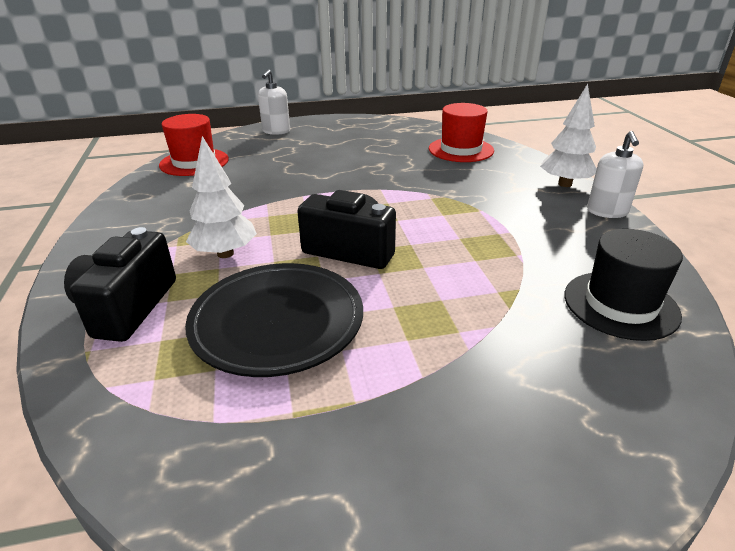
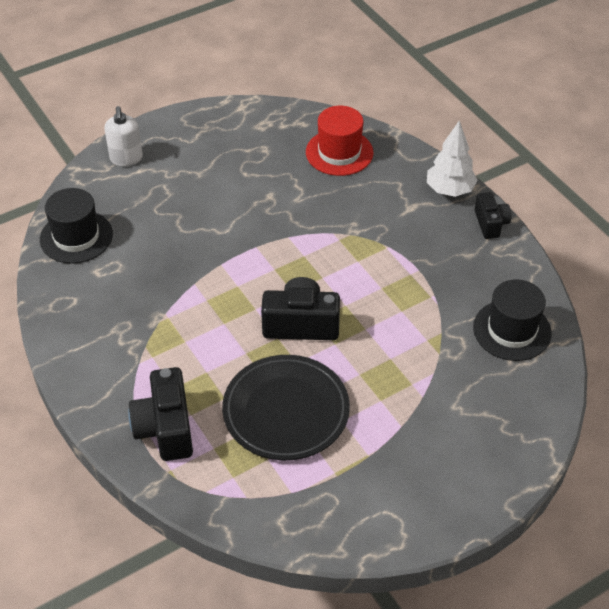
camera: 20 degrees left, 15 degrees up
red hat [159,114,229,176] -> black hat [40,188,113,264]
white tree [186,136,257,258] -> none
white soap dispenser [587,131,644,218] -> black camera [475,192,511,239]

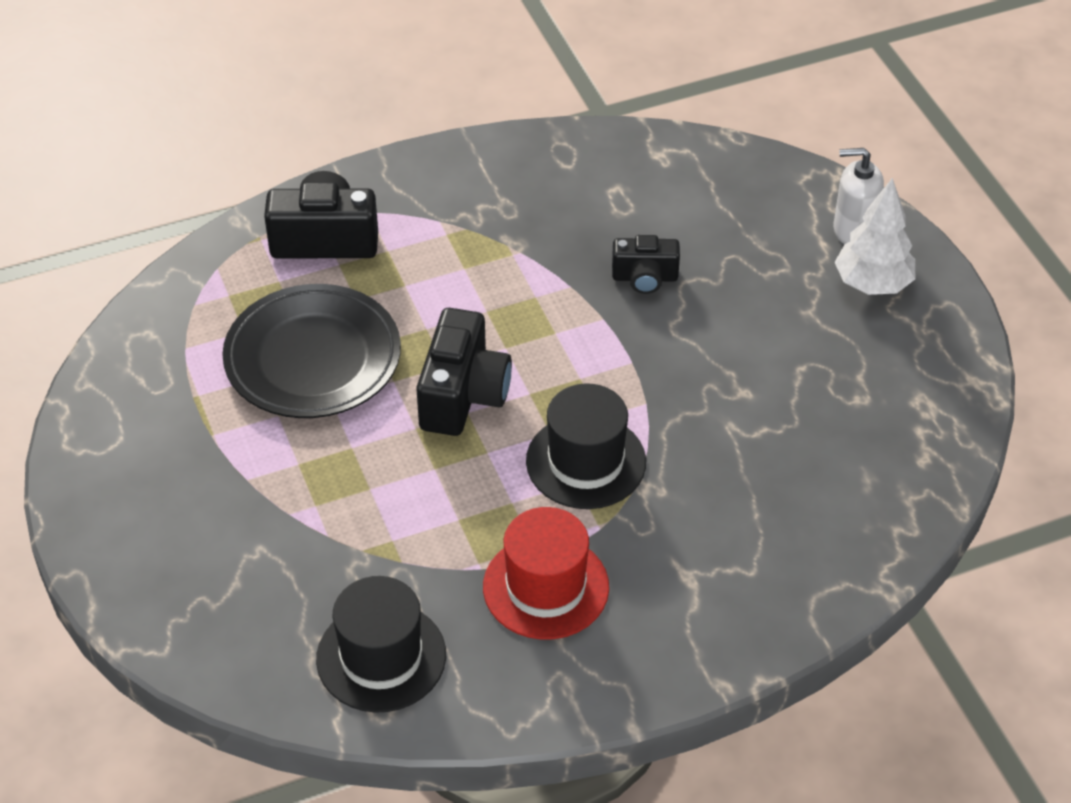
camera: 100 degrees right, 0 degrees up
black hat [40,188,113,264] -> black hat moved to [526,383,646,509]
red hat [306,106,373,176] -> red hat moved to [483,507,609,640]
white tree [427,120,478,197] -> white tree moved to [835,178,915,295]
black camera [475,192,511,239] -> black camera moved to [612,235,680,294]

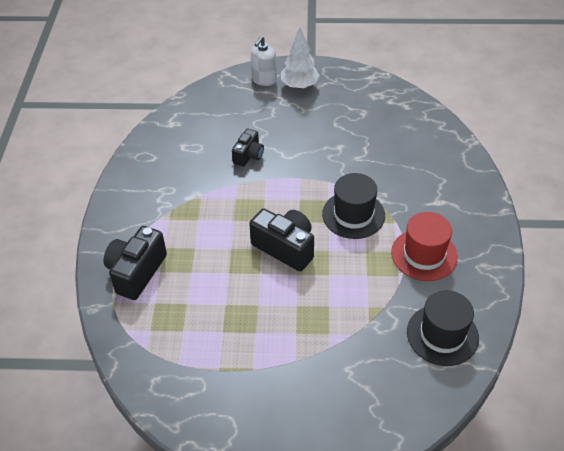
camera: 65 degrees left, 0 degrees up
black plate [222,284,401,418] -> none

